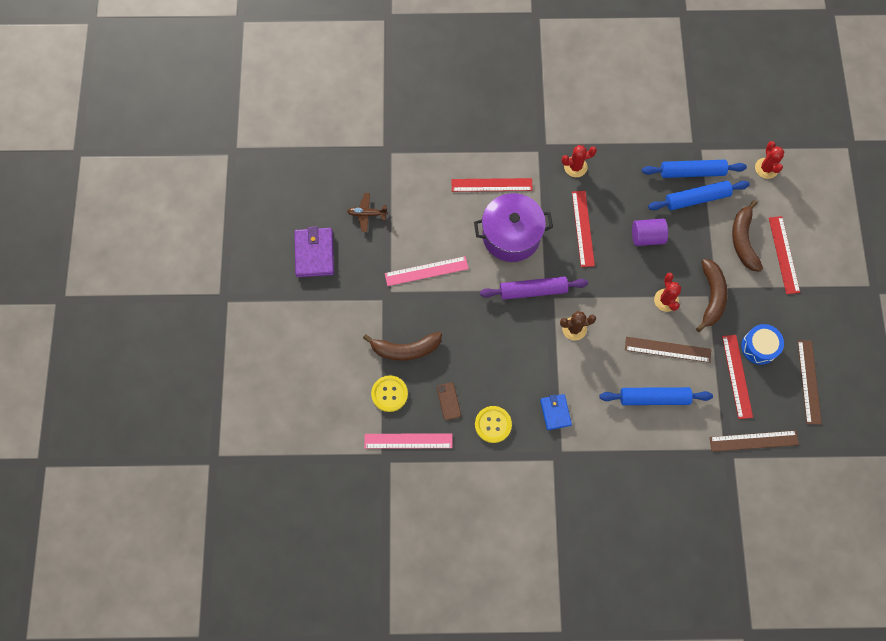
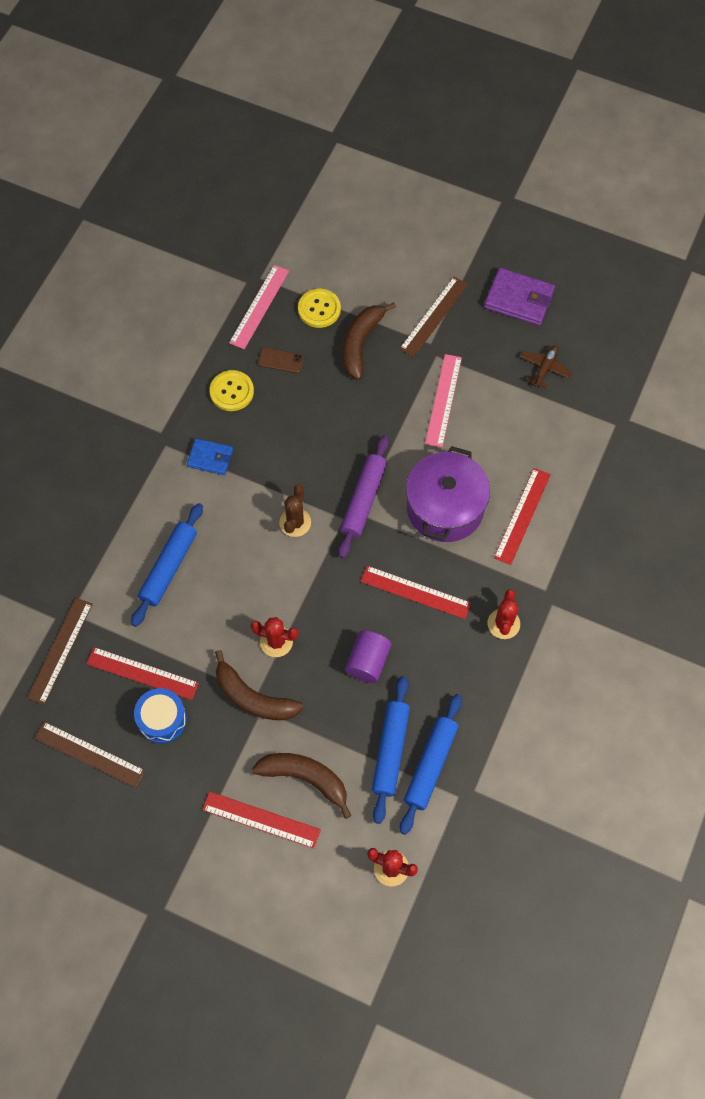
camera: 115 degrees right, 5 degrees down
brown ruler [625,337,711,363] -> brown ruler moved to [399,277,468,357]

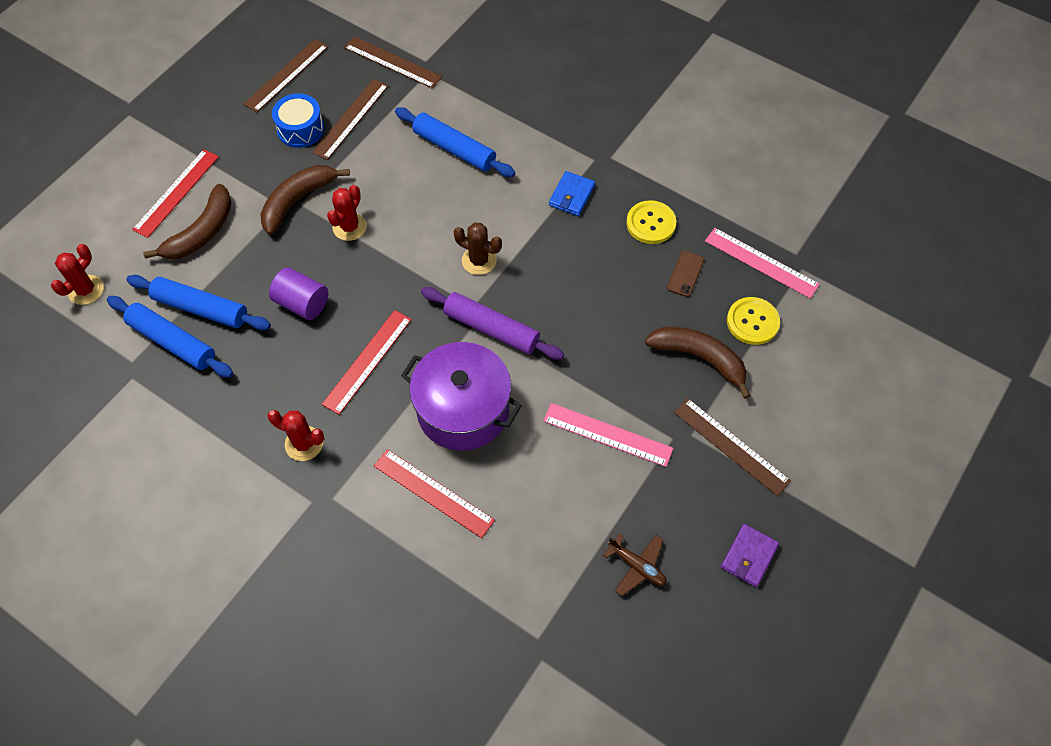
camera: 100 degrees right, 5 degrees down
red ruler [86,647,199,700] -> brown ruler [312,79,388,160]
purple wallet [484,268,555,326] -> purple wallet [721,524,779,587], size x0.63

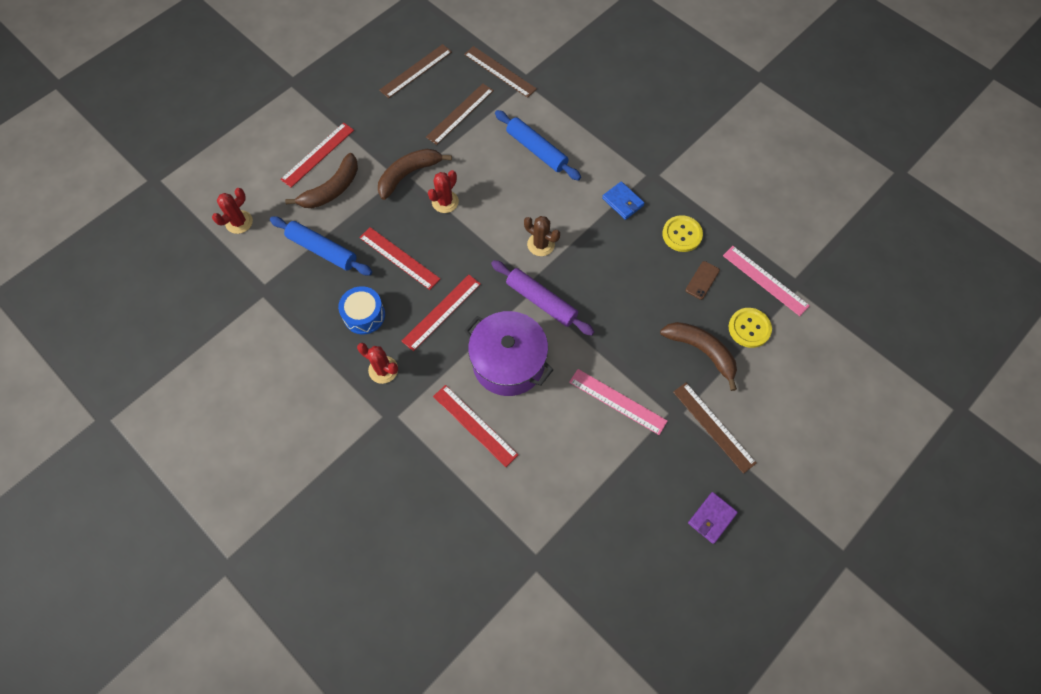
camera: 10 degrees right, 5 degrees up
blue rolling pin [107,296,233,378] -> none
purple cylinder [269,267,328,320] -> red ruler [359,227,440,290]
blue drum [272,93,324,148] -> blue drum moved to [338,286,385,334]
blue wallet [549,171,595,216] -> blue wallet turned 75 degrees counterclockwise [602,181,645,220]
brown plane [603,533,667,596] -> none

